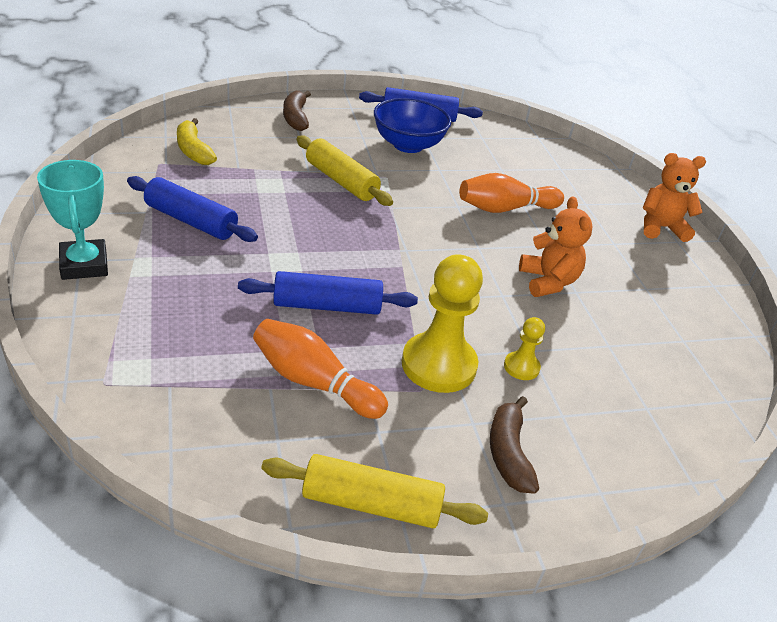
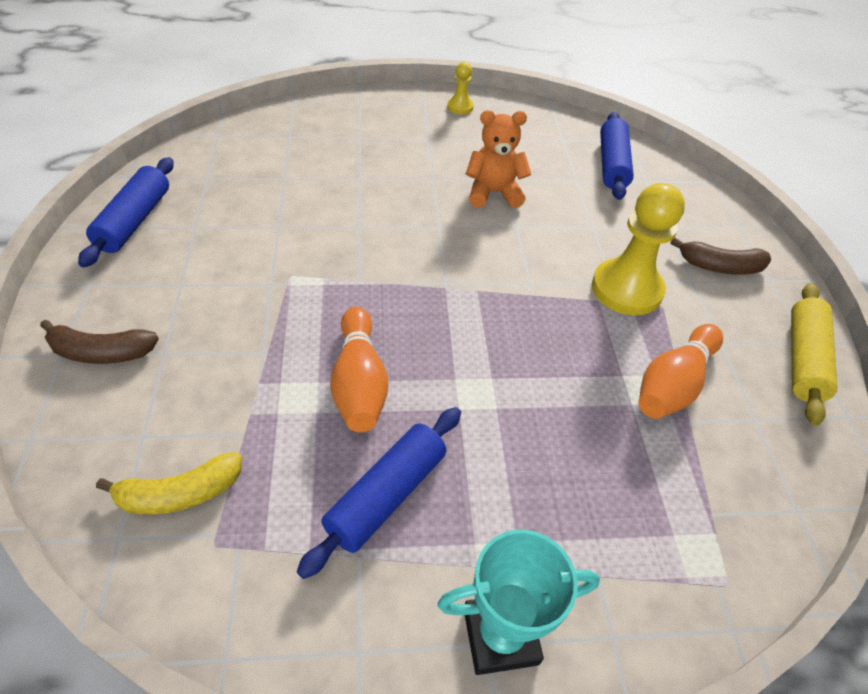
camera: 80 degrees left, 10 degrees up
blue rolling pin [238,271,418,315] -> blue rolling pin moved to [600,112,634,200]
yellow rolling pin [296,136,393,206] -> none
blue bowl [374,98,452,153] -> none
orange bowling pin [459,173,564,213] -> orange bowling pin moved to [330,306,389,432]
yellow pawn [504,317,545,380] -> yellow pawn moved to [447,62,474,114]
orange teddy bear [643,153,706,242] -> none

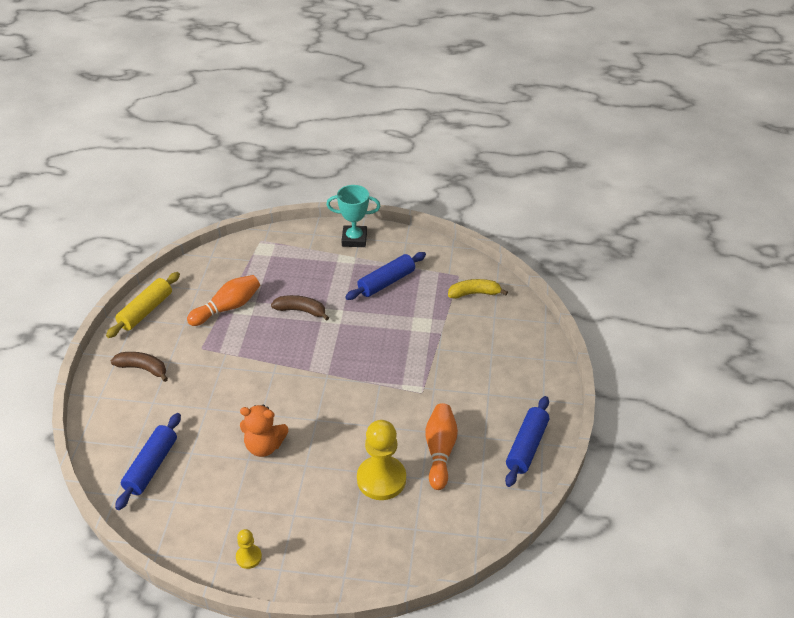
camera: 165 degrees left, 5 degrees down
brown banana [40,320,159,364] -> brown banana moved to [271,295,329,321]
orange bowling pin [330,306,389,432] -> orange bowling pin moved to [426,403,458,490]
yellow pawn [592,183,685,315] -> yellow pawn moved to [357,420,406,500]

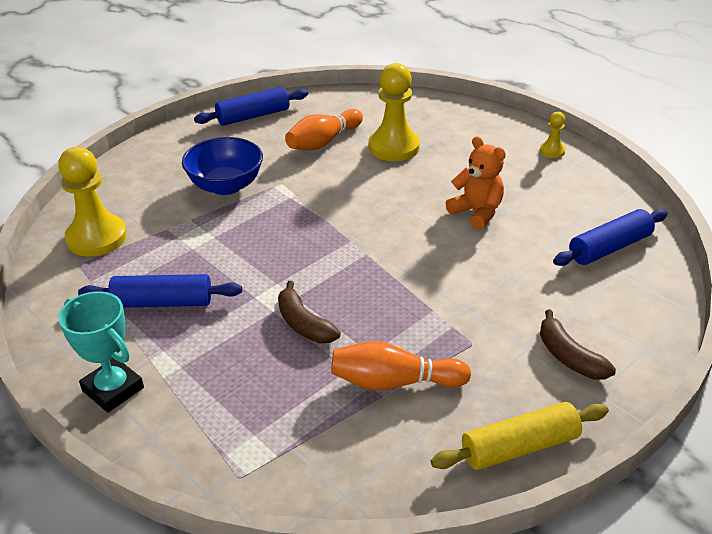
camera: 140 degrees left, 5 degrees down
yellow banana [448,279,508,299] -> yellow pawn [58,147,127,257]
none -> blue bowl [182,137,263,195]

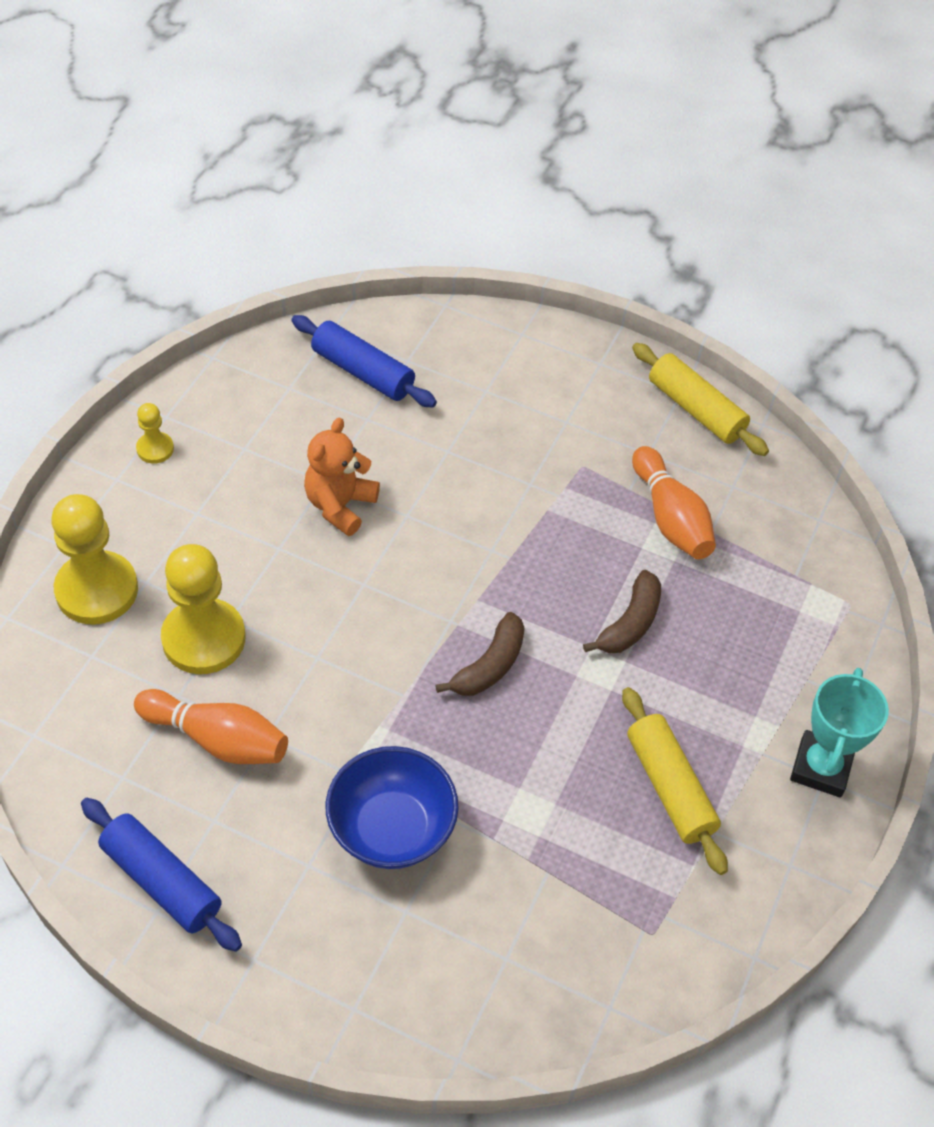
camera: 115 degrees left, 15 degrees up
yellow pawn [58,147,127,257] -> yellow pawn moved to [51,494,138,625]
blue rolling pin [78,274,242,308] -> yellow rolling pin [622,687,728,875]
brown banana [540,309,616,380] -> brown banana moved to [435,612,525,696]

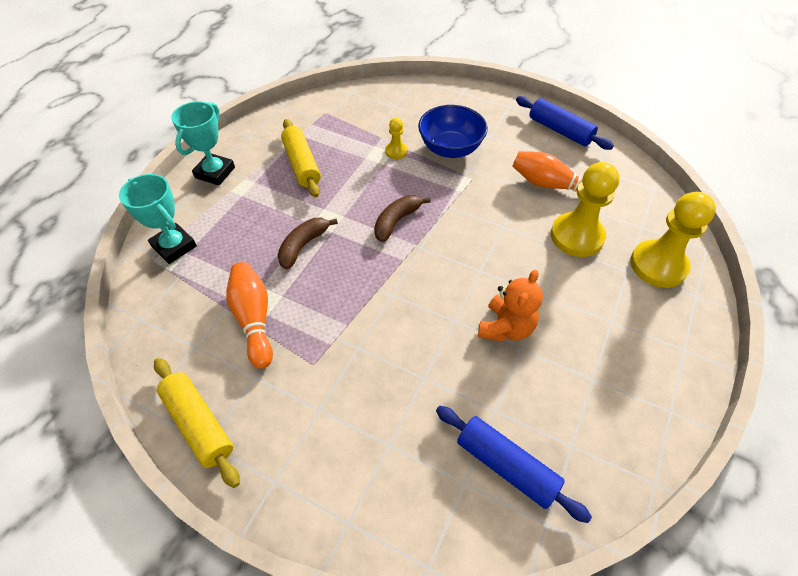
camera: 175 degrees left, 0 degrees up
yellow pawn [136,403,174,464] -> yellow pawn moved to [385,118,407,159]
none -> turquoise trophy [119,174,197,264]

